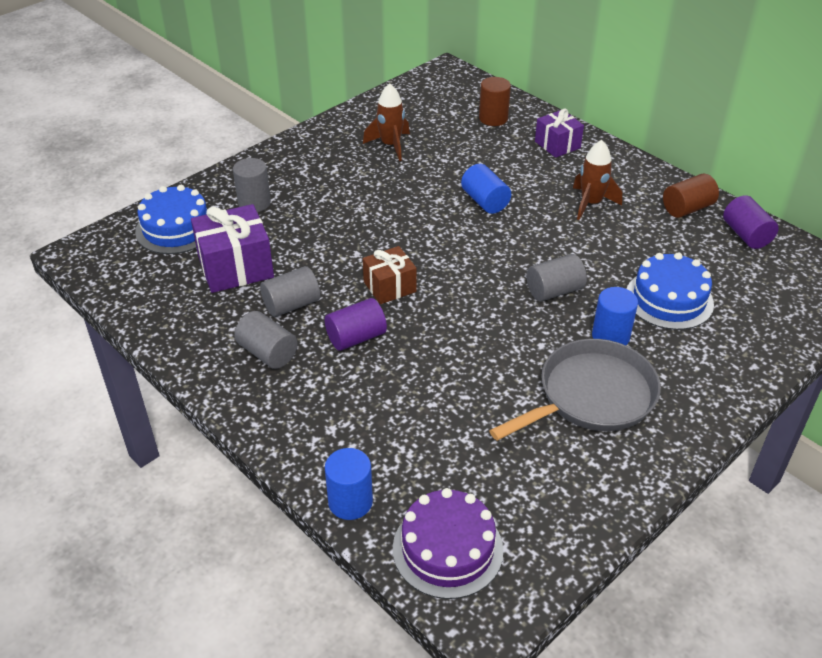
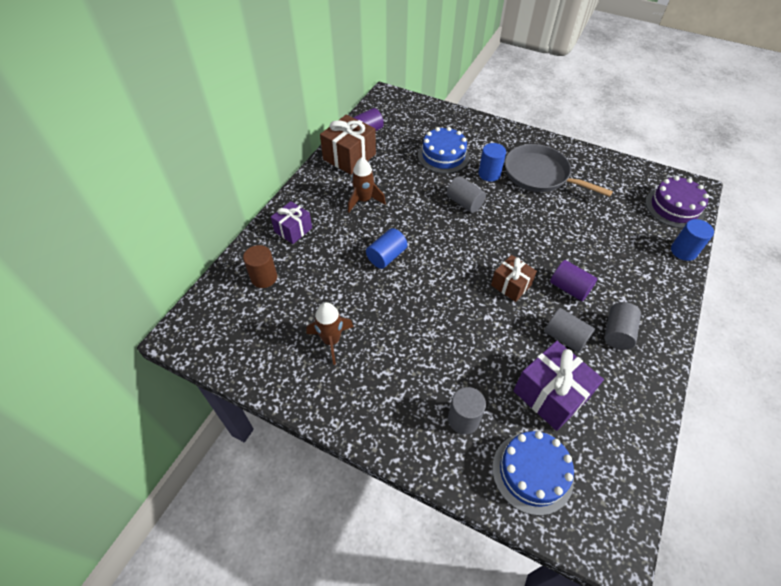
camera: 110 degrees left, 10 degrees up
brown cylinder [663,173,719,218] -> brown gift [320,115,376,175]

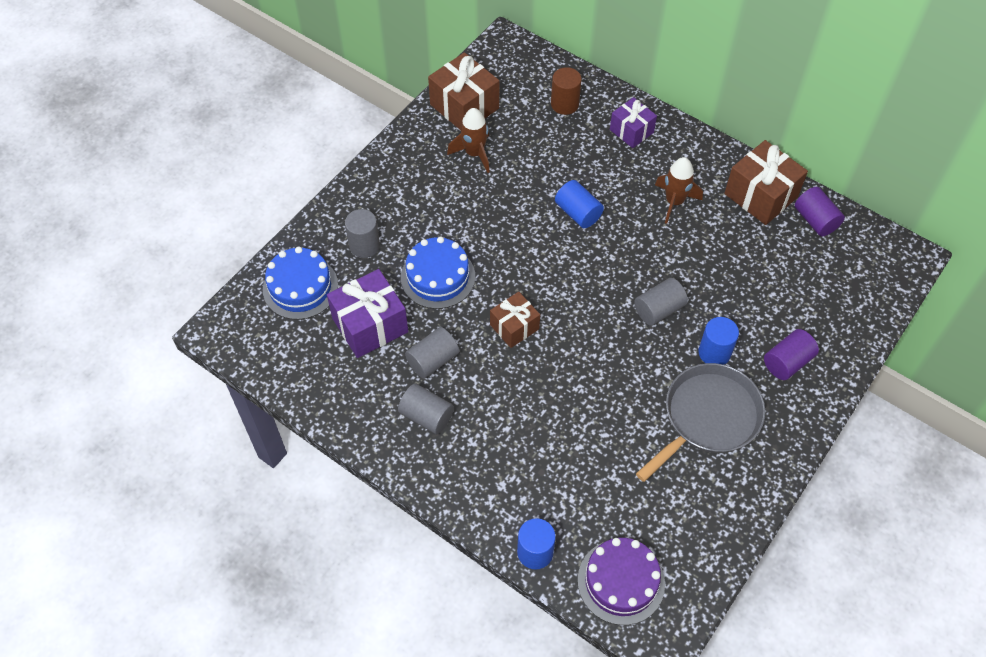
camera: 100 degrees right, 5 degrees up
blue cake [418,127,470,174] -> blue cake moved to [401,237,475,309]
purple cylinder [550,260,597,301] -> purple cylinder moved to [764,329,819,380]
none -> brown gift [428,52,499,130]

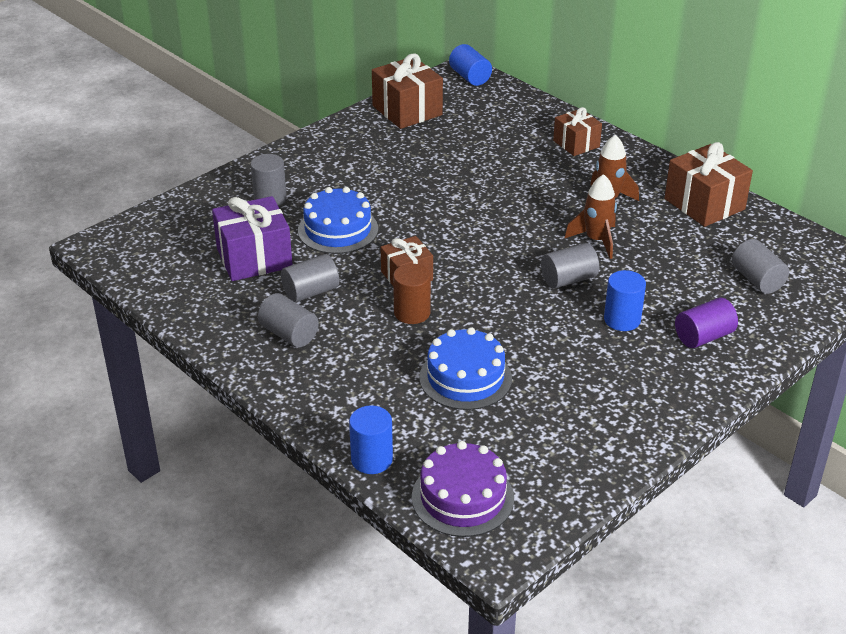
camera: 10 degrees right, 20 degrees down
blue cake [263,247,338,320] -> blue cake moved to [419,327,512,410]
brown rocket [447,108,490,173] -> brown rocket moved to [565,174,617,259]
brown cylinder [551,67,582,115] -> brown cylinder moved to [393,264,431,324]
blue cylinder [555,180,604,228] -> blue cylinder moved to [449,44,492,86]
purple gift [610,97,657,148] -> brown gift [553,107,602,156]
grey pan [636,363,765,482] -> none
purple cylinder [795,187,845,237] -> none
none -> grey cylinder [732,239,789,294]

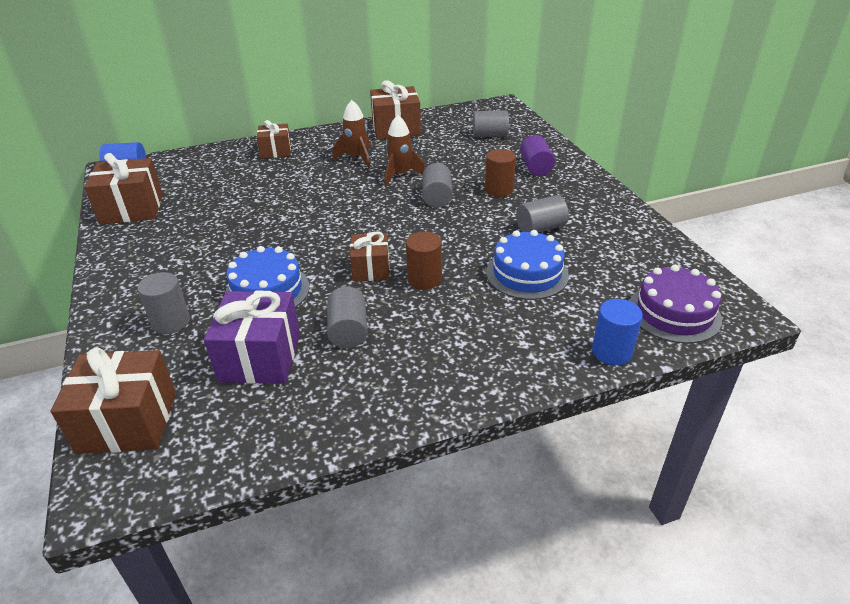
camera: 65 degrees left, 0 degrees up
grey cylinder [258,293,319,348] -> grey cylinder moved to [516,195,569,233]
blue cylinder [604,270,646,331] -> brown cylinder [485,149,516,197]
none -> brown gift [50,347,176,454]

